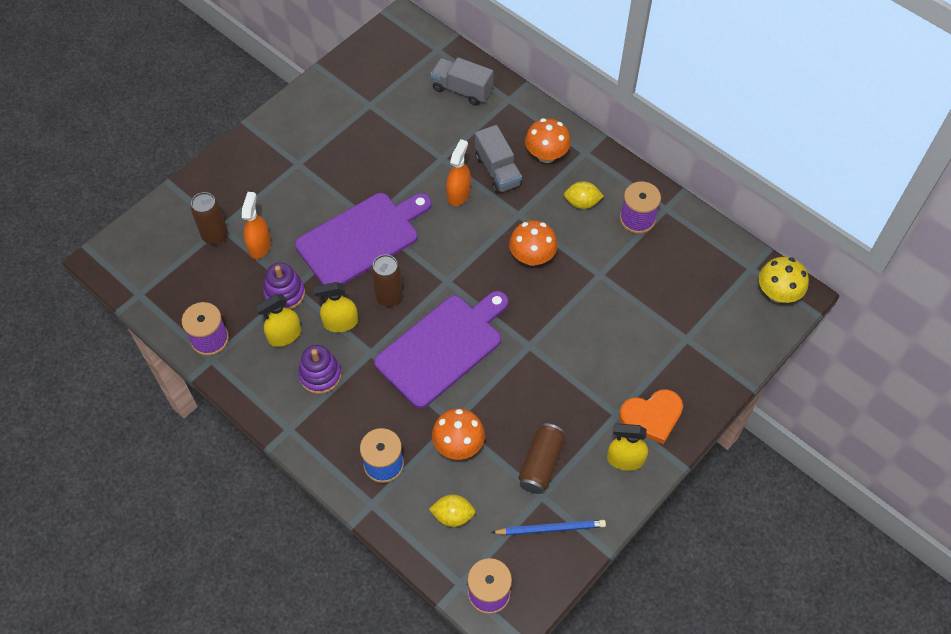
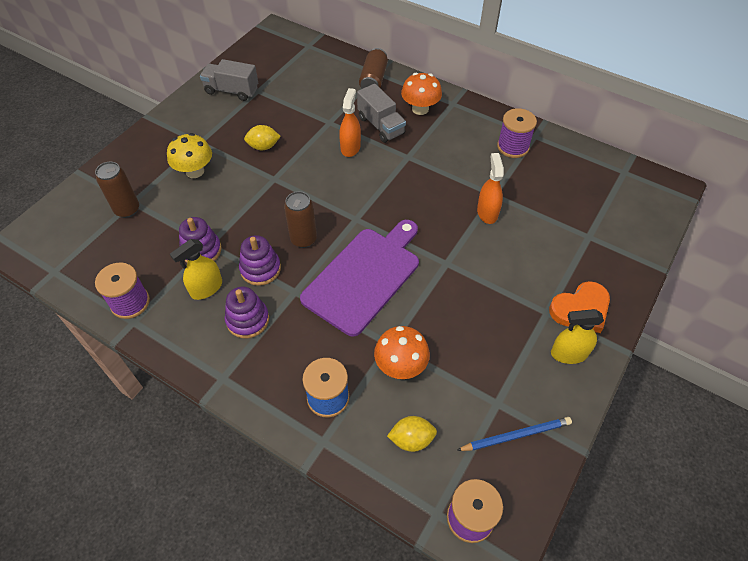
camera: 10 degrees left, 5 degrees down
orange spray bottle [242,192,271,259] -> orange spray bottle moved to [477,153,504,224]
purple cutting board [295,193,432,285] -> none
yellow spray bottle [314,282,358,332] -> purple stacking toy [239,235,281,286]
grey truck [431,57,493,106] -> grey truck moved to [200,59,258,101]
orange mushroom [509,220,558,266] -> none
brown can [519,423,565,494] -> brown can moved to [359,48,388,89]
yellow lemon [564,181,604,209] -> yellow lemon moved to [244,125,281,150]
yellow mushroom [759,257,809,303] -> yellow mushroom moved to [167,133,212,178]

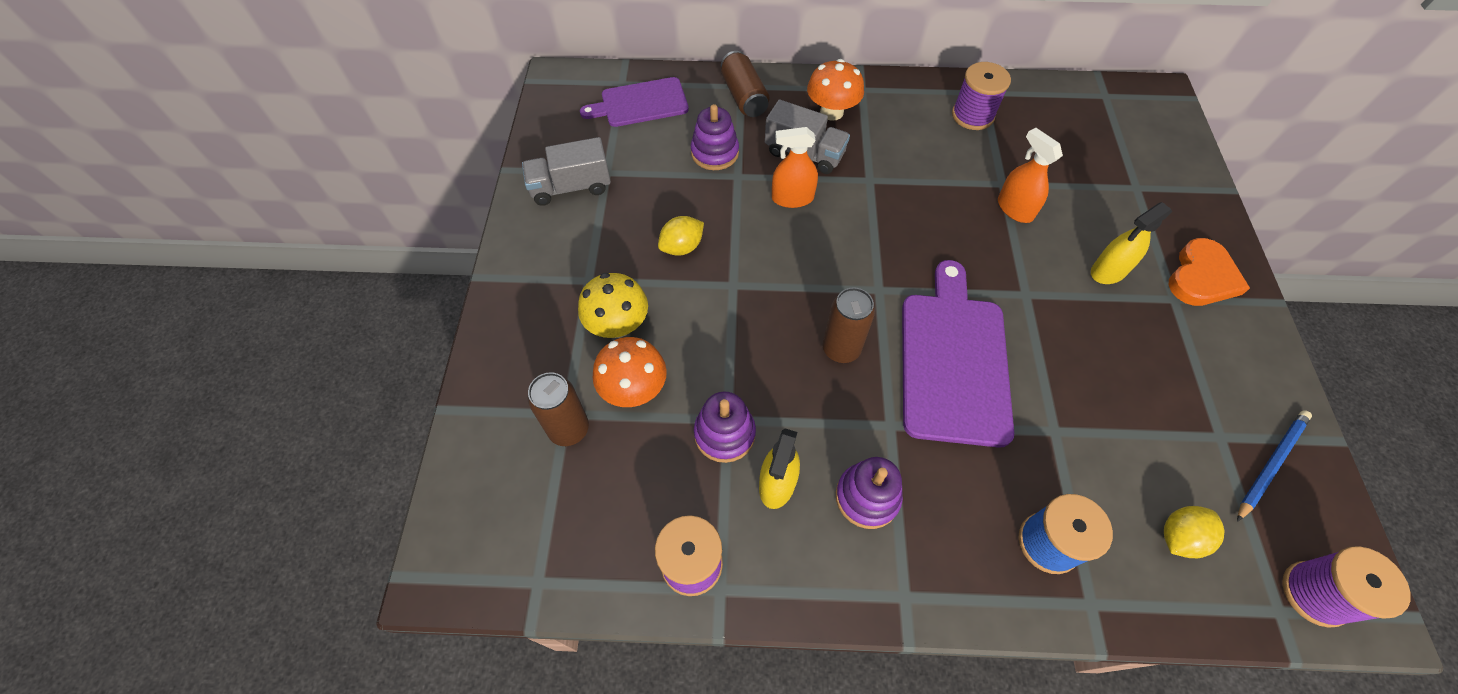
camera: 30 degrees left, 5 degrees up
purple stacking toy [239,235,281,286] -> purple stacking toy moved to [691,104,739,170]
orange spray bottle [339,88,361,157] -> orange spray bottle turned 75 degrees counterclockwise [772,127,818,208]
orange mushroom [374,326,430,379] -> orange mushroom moved to [593,337,667,407]
yellow spray bottle [551,309,604,364] -> yellow spray bottle moved to [1091,202,1172,284]
none -> purple cutting board [580,77,689,127]

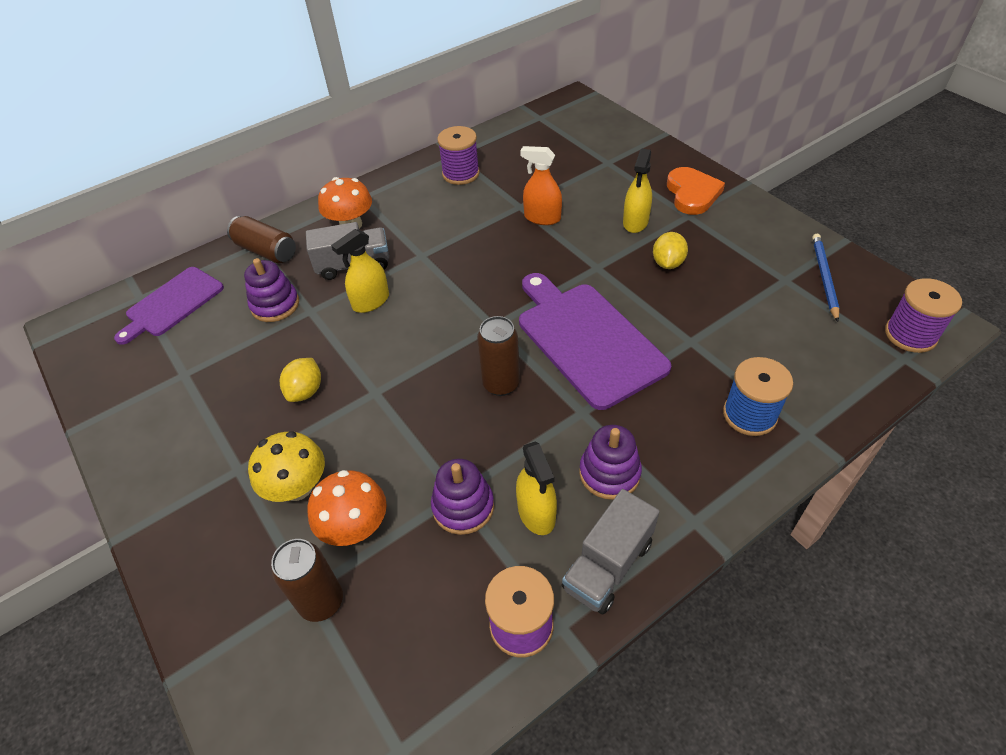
camera: 35 degrees left, 10 degrees down
grey truck [522,137,611,206] -> grey truck moved to [562,489,660,614]
orange spray bottle [772,127,818,208] -> yellow spray bottle [331,229,389,313]
yellow lemon [1164,506,1224,558] -> yellow lemon moved to [653,232,688,269]

